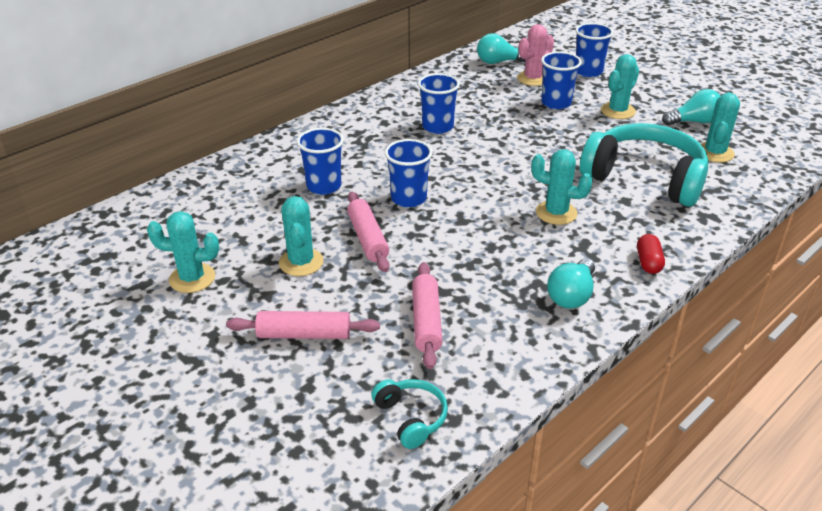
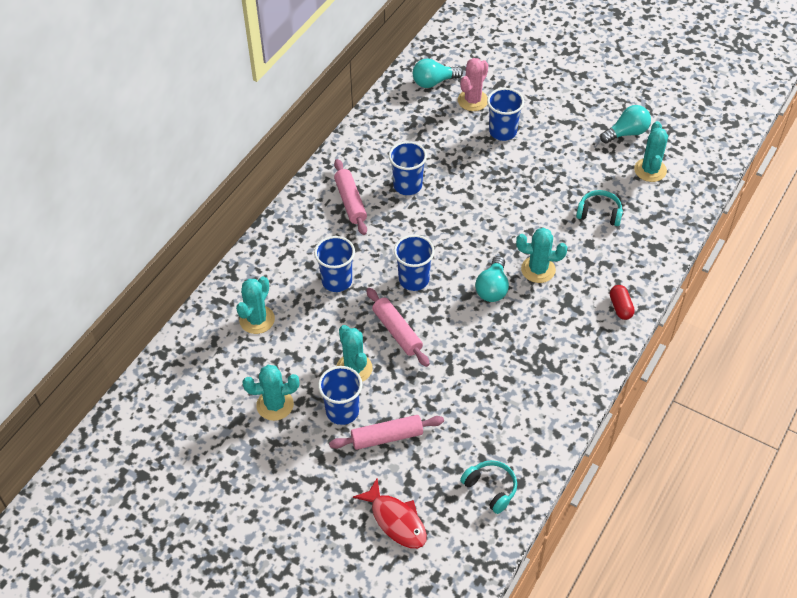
camera: 15 degrees left, 15 degrees up
pink rolling pin [412,262,443,369] -> pink rolling pin moved to [334,159,367,235]
turquoise light bulb [547,258,595,309] -> turquoise light bulb moved to [475,256,509,302]
blue cup [575,23,614,77] -> blue cup moved to [318,366,362,425]
turquoise headphones [580,123,708,207] -> turquoise headphones [576,190,623,226], size x0.45
turquoise cactus [601,54,639,119] -> turquoise cactus moved to [236,276,275,334]
none -> red fish [353,479,427,549]

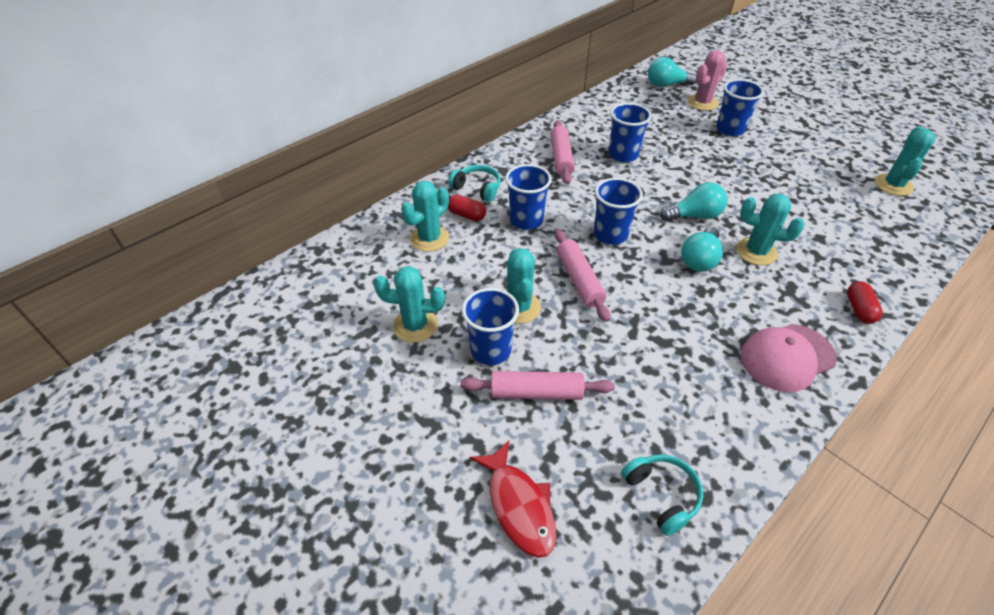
camera: 15 degrees right, 5 degrees down
turquoise headphones [576,190,623,226] -> turquoise headphones moved to [448,165,501,202]
turquoise light bulb [600,105,651,143] -> turquoise light bulb moved to [660,182,727,221]
none -> red capsule [448,195,486,221]
none -> pink cap [741,324,837,392]

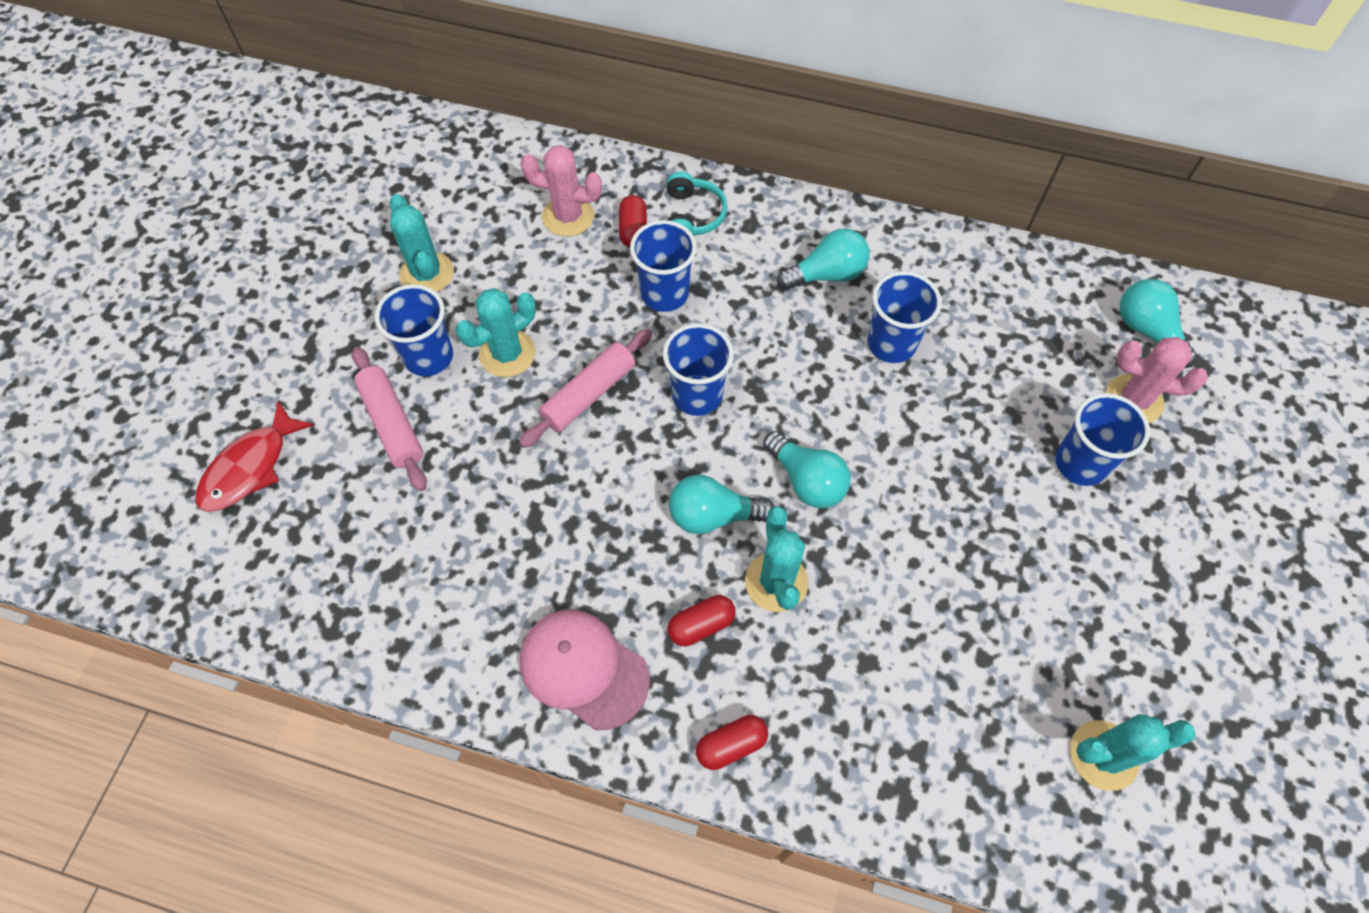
camera: 60 degrees right, 15 degrees up
turquoise cactus [401,180,449,252] -> pink cactus [520,145,602,236]
pink rolling pin [550,120,575,184] -> turquoise light bulb [777,228,870,290]
turquoise headphones [621,454,703,536] -> none
none -> red capsule [668,595,736,646]

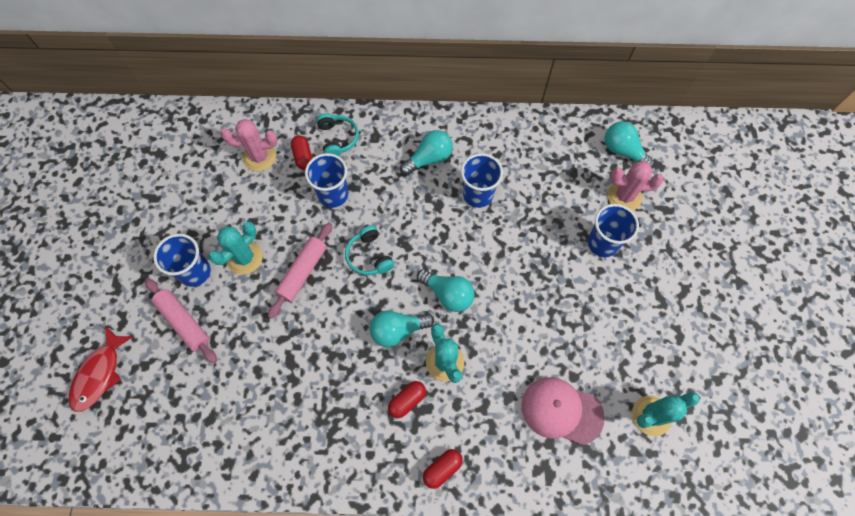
camera: 15 degrees left, 5 degrees up
turquoise cactus [390,194,454,293] -> none
pink cap [520,610,650,730] -> pink cap moved to [522,377,605,445]
blue cup [663,323,734,416] -> turquoise headphones [345,225,395,275]

